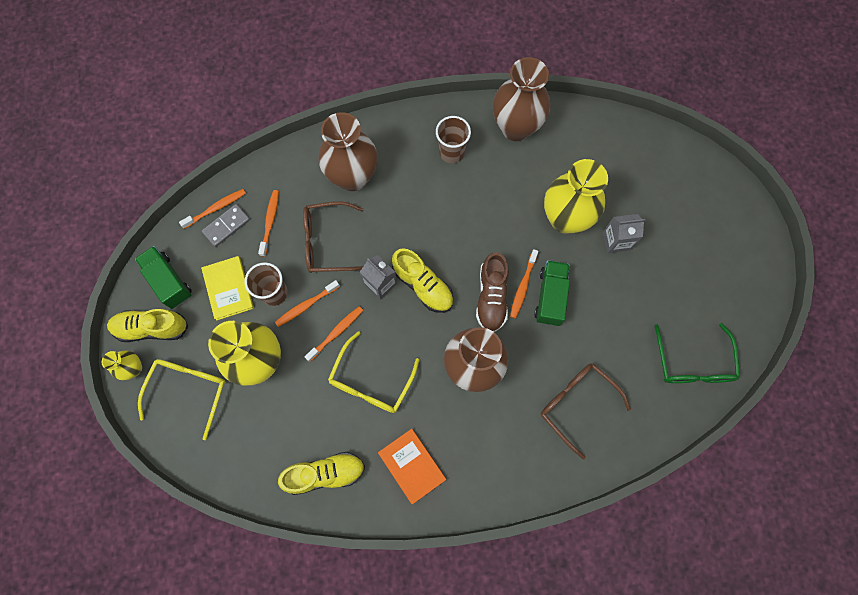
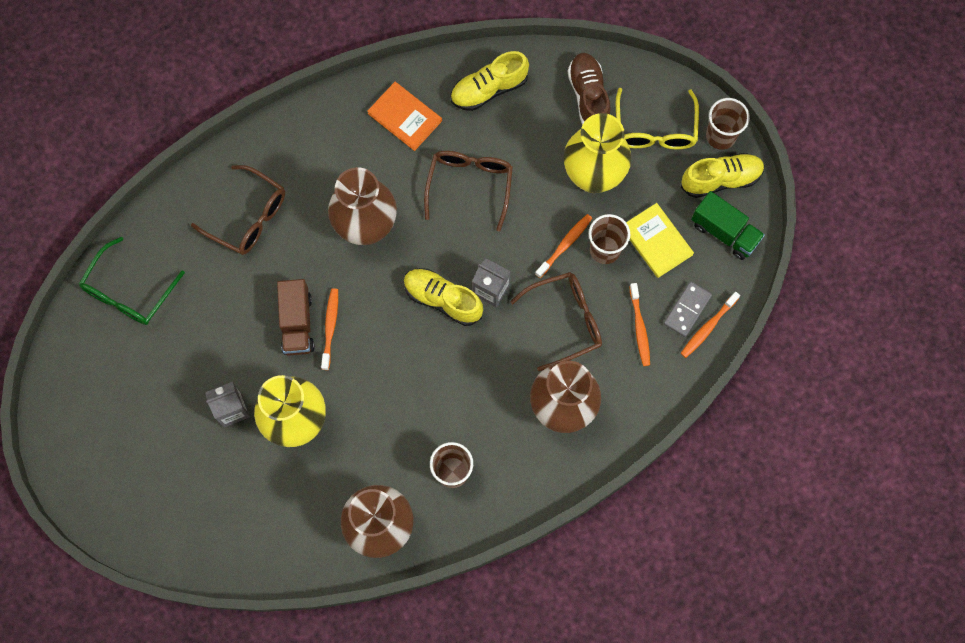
camera: 165 degrees right, 0 degrees up
yellow vase [102,350,142,380] -> brown cup [706,98,750,150]
orange toothbrush [305,306,363,362] -> none
yellow glasses [328,331,420,413] -> brown glasses [424,151,513,231]
brown shoe [476,252,509,332] -> brown shoe moved to [568,53,610,125]
green truck [534,260,570,326] -> brown truck [277,279,315,356]
green glasses [654,323,740,383] -> green glasses turned 135 degrees counterclockwise [79,237,185,325]

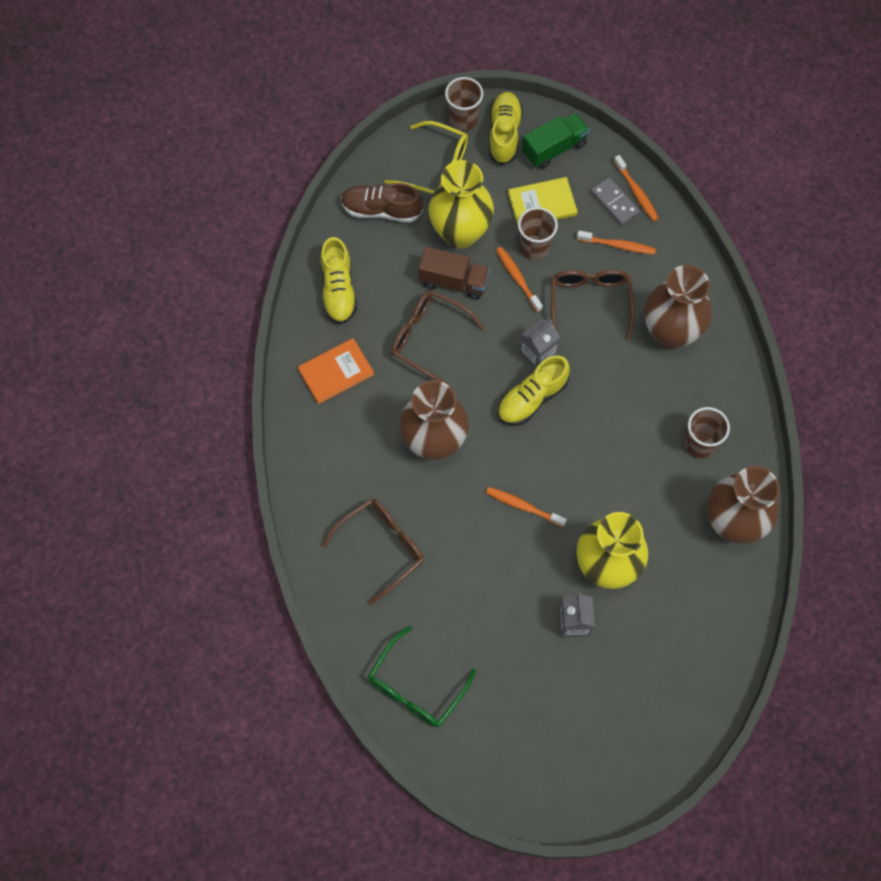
camera: 70 degrees left, 5 degrees down
green glasses [79,237,185,325] -> green glasses turned 75 degrees clockwise [368,626,476,728]
brown truck [277,279,315,356] -> brown truck moved to [419,247,490,300]

